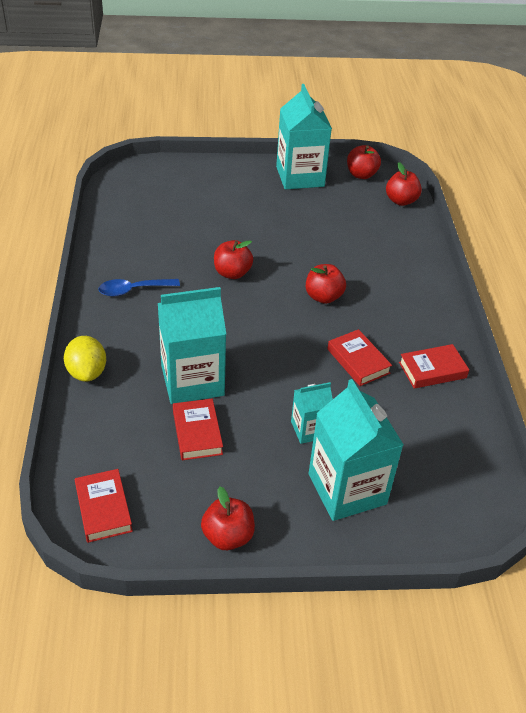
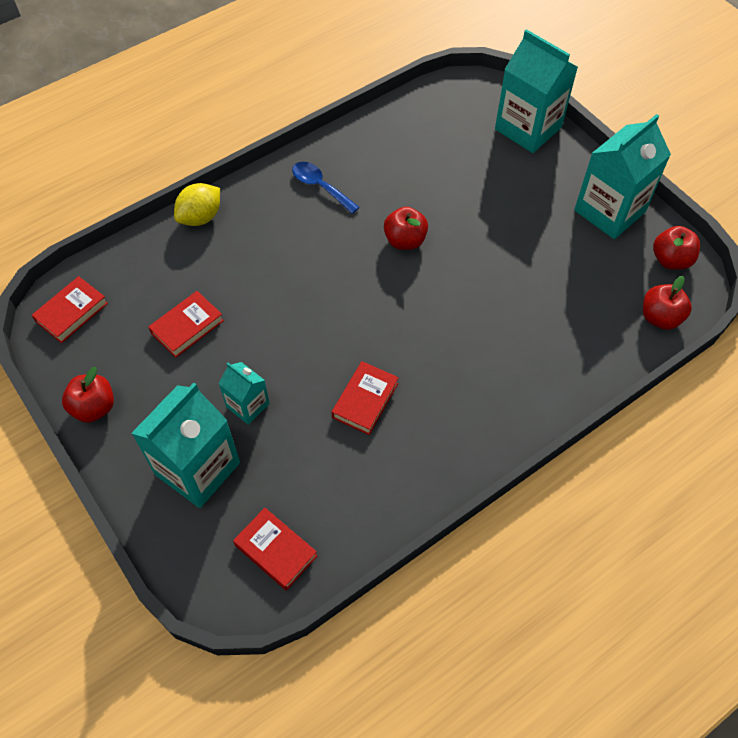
camera: 60 degrees right, 15 degrees up
turquoise carton [158,287,226,404] -> turquoise carton moved to [495,29,578,153]
red apple [306,264,346,304] -> none
red book [399,344,469,389] -> red book moved to [233,508,317,591]

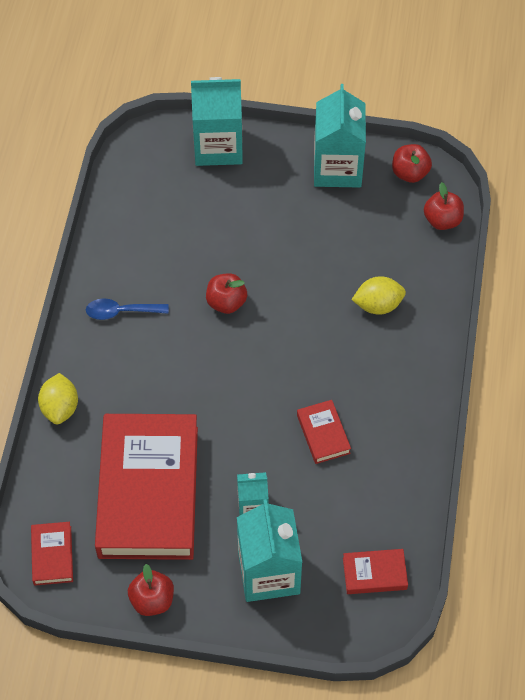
camera: 45 degrees left, 0 degrees up
red book [149,291,224,358] -> red book [95,414,198,560], size x2.46
none -> yellow lemon [352,276,406,315]

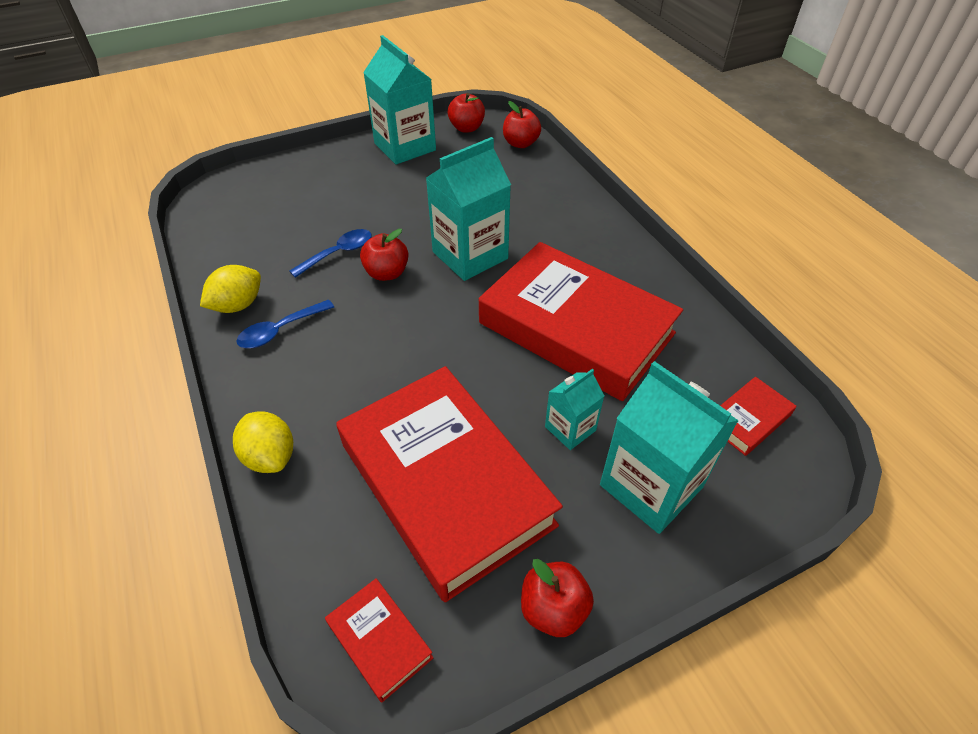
camera: 35 degrees left, 10 degrees down
turquoise carton [191,77,243,166] -> turquoise carton moved to [426,137,511,281]
red book [297,400,351,464] -> red book [479,242,683,401], size x2.46
yellow lemon [352,276,406,315] -> yellow lemon moved to [200,265,261,313]
none -> blue spoon [289,229,372,278]

